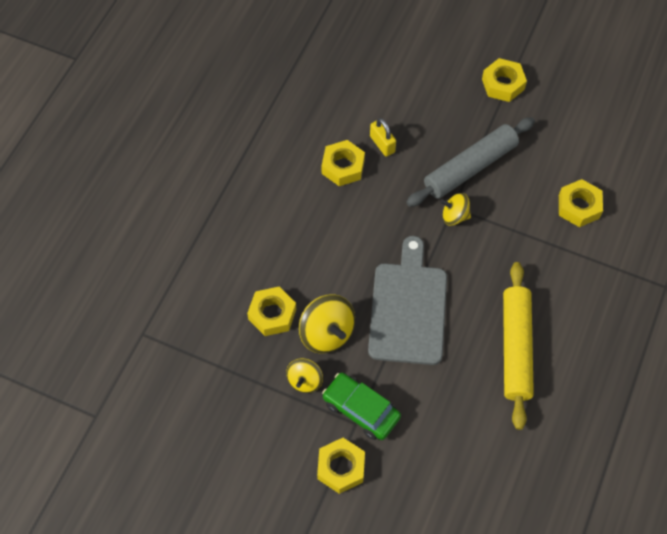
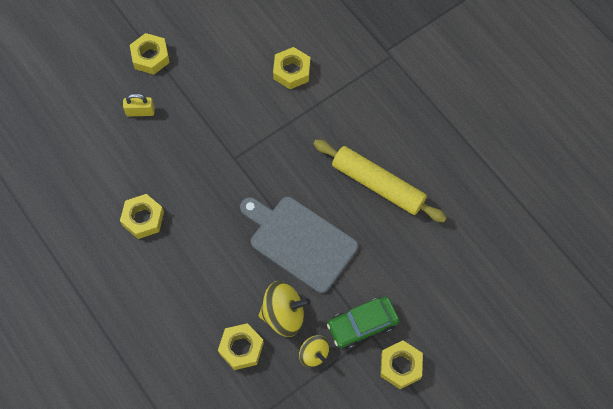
camera: 60 degrees left, 5 degrees up
yellow padlock [370,118,396,157] -> yellow padlock moved to [123,93,155,117]
grey rolling pin [406,117,535,207] -> none
yellow spinning top [440,193,471,226] -> none

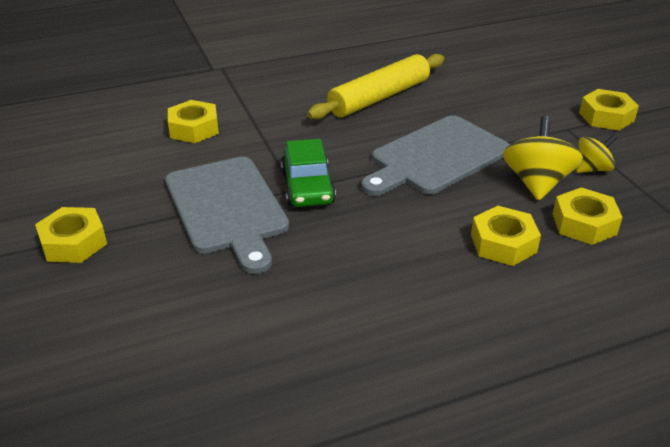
camera: 75 degrees left, 30 degrees down
yellow nut [120,194,164,239] -> yellow nut moved to [471,206,541,266]
yellow padlock [123,93,155,117] -> none
green car [327,297,399,349] -> green car moved to [281,139,336,207]
none -> grey cutting board [165,157,289,274]

